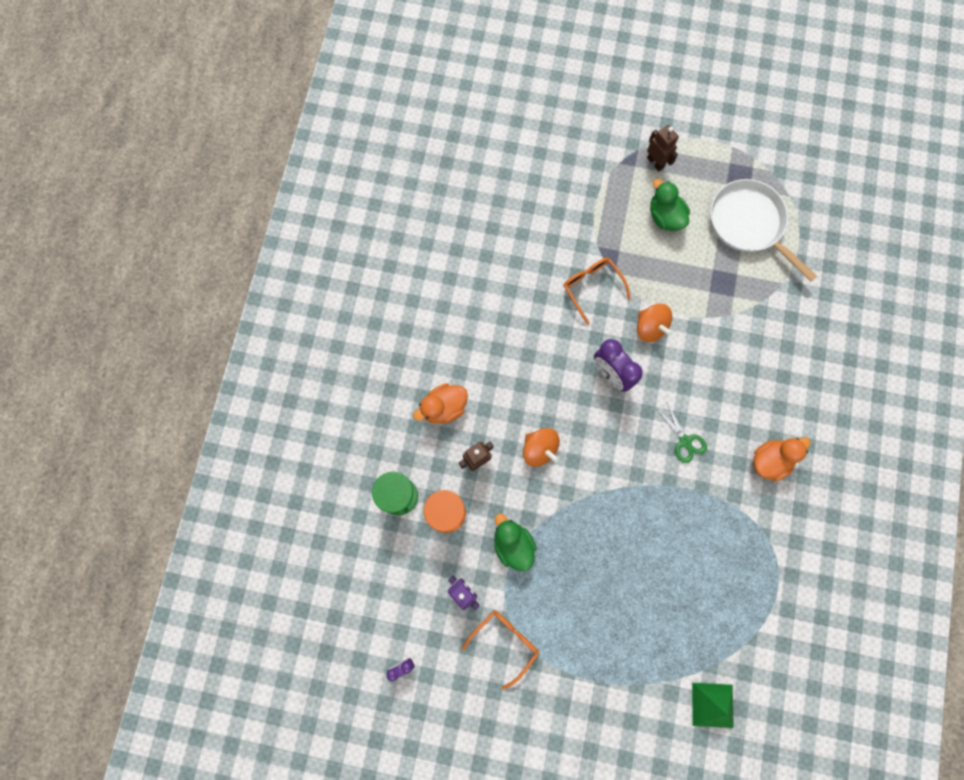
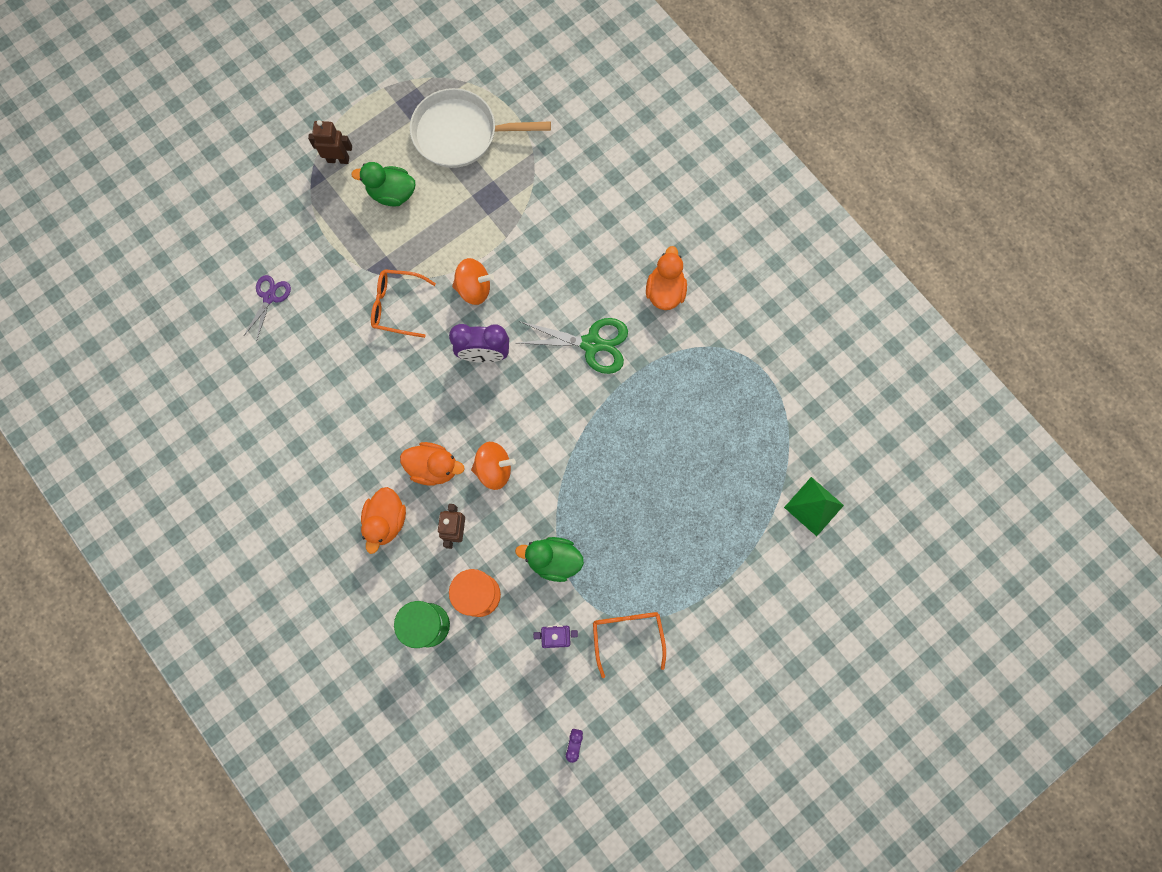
camera: 50 degrees left, 0 degrees up
green scissors [657,403,707,463] -> green scissors [519,318,628,374], size x1.62
none -> purple scissors [244,275,291,341]
none -> orange duck [400,442,465,486]

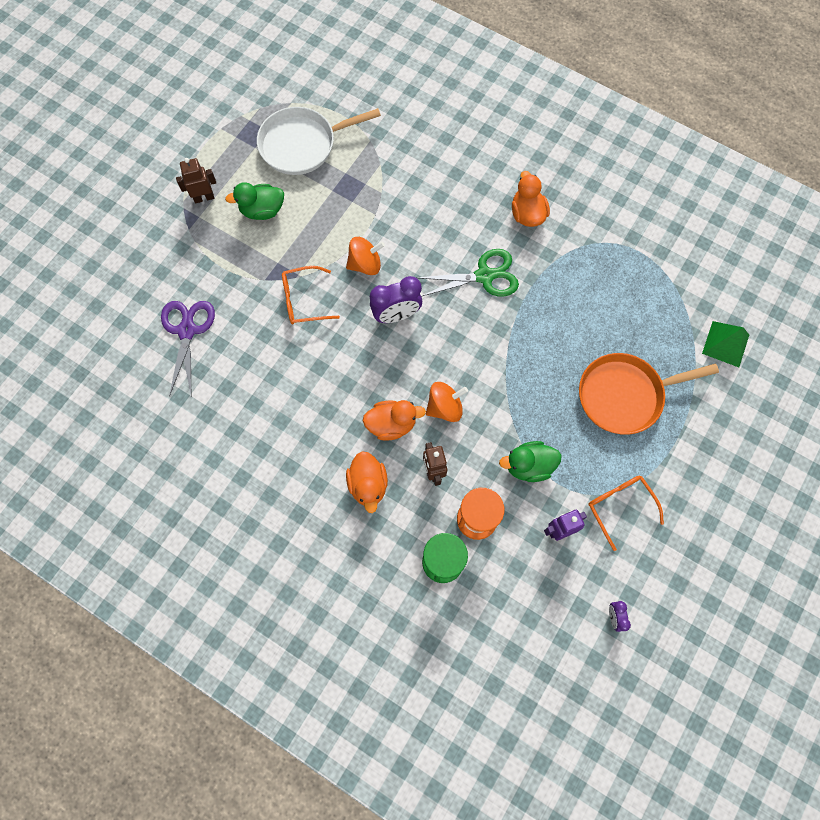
camera: 20 degrees left, 5 degrees down
purple scissors [244,275,291,341] -> purple scissors [161,301,215,397], size x1.62
none -> orange pan [579,353,719,435]

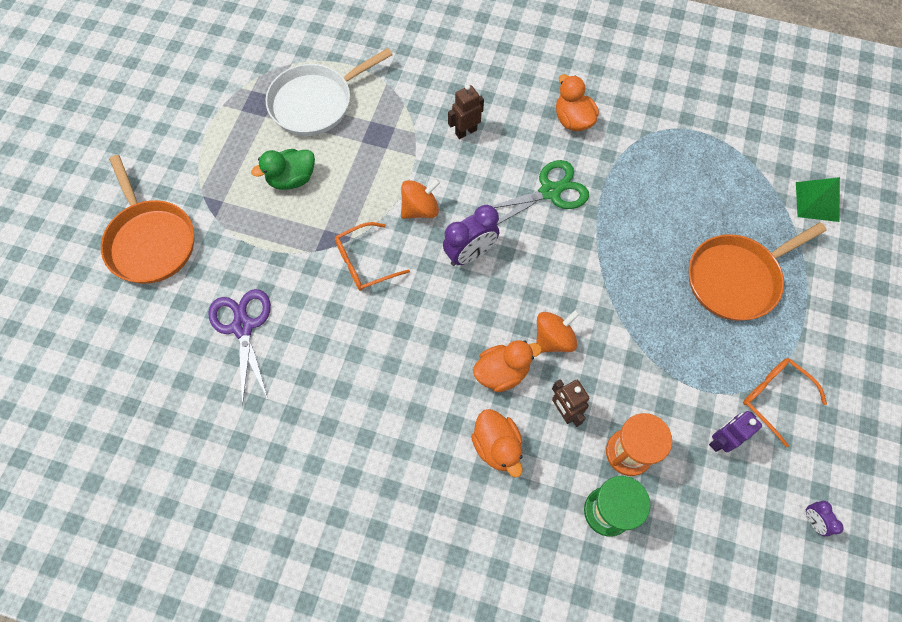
camera: 15 degrees left, 5 degrees down
brown robot [176,158,216,203] -> brown robot moved to [448,84,484,139]
green duck [499,441,562,482] -> none
none -> orange pan [101,155,194,284]

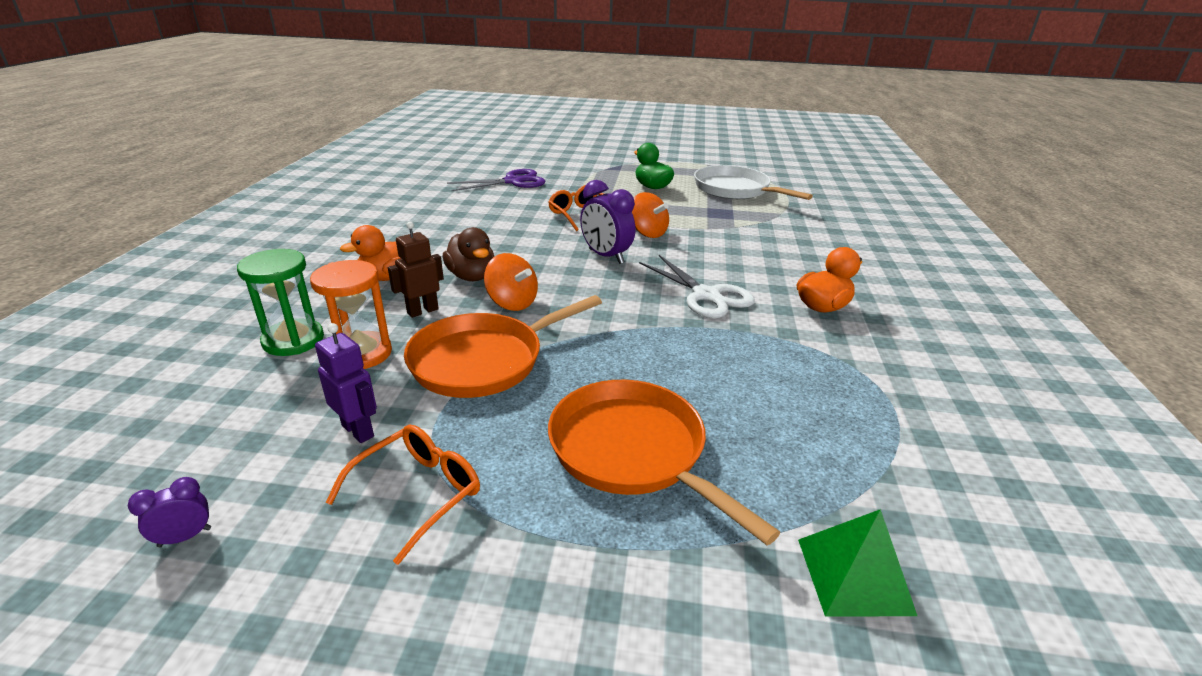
camera: 80 degrees right, 35 degrees down
orange pan [101,155,194,284] -> orange pan moved to [404,295,602,398]
brown robot [448,84,484,139] -> none
orange duck [473,340,542,392] -> brown duck [443,227,494,281]
green scissors [492,160,589,225] -> white scissors [639,255,755,318]

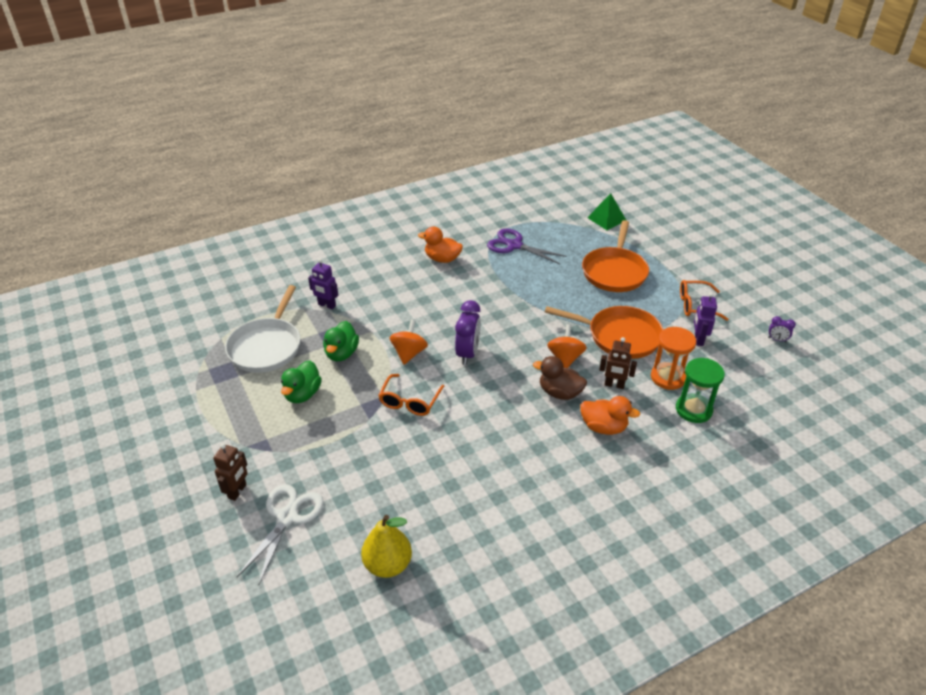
camera: 125 degrees left, 10 degrees up
brown duck [443,227,494,281] -> brown duck turned 90 degrees counterclockwise [533,356,587,400]
purple scissors [447,169,545,191] -> purple scissors moved to [487,229,567,264]
white scissors [639,255,755,318] -> white scissors moved to [237,484,324,584]
none -> brown robot [213,443,248,501]
none -> purple robot [308,259,338,309]
none -> green duck [323,321,359,361]
none -> yellow pear [361,515,412,578]

